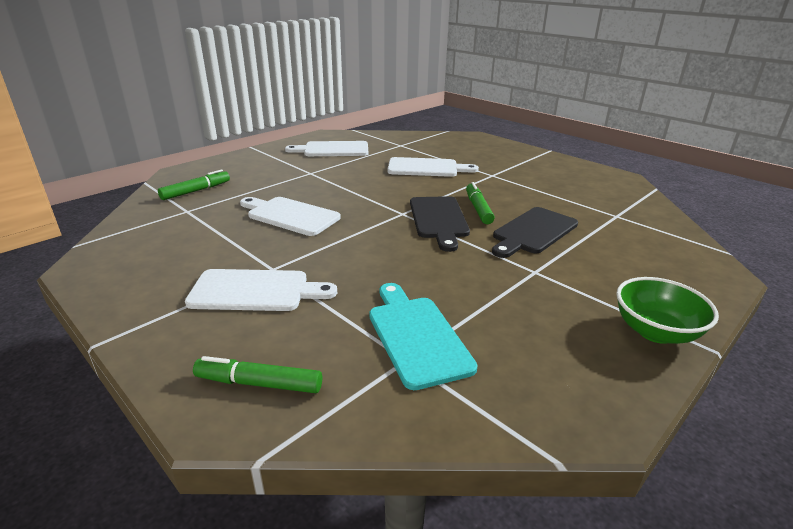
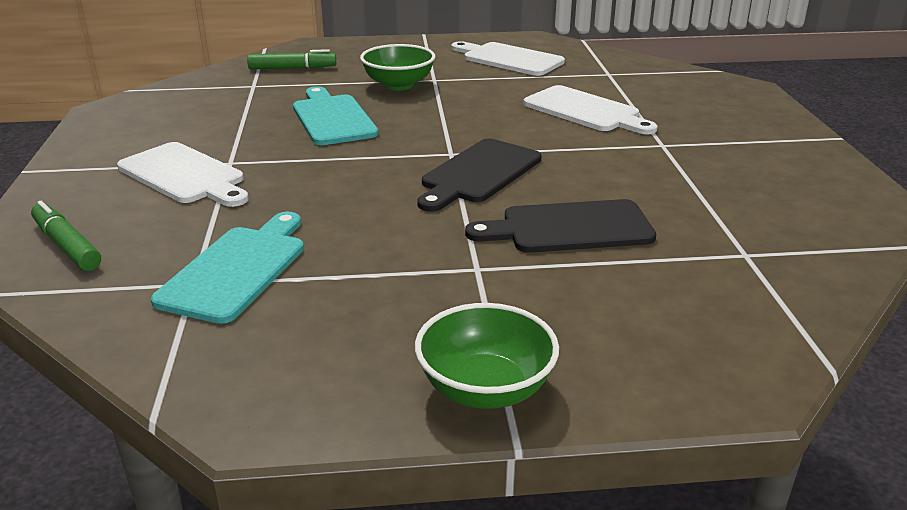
camera: 40 degrees right, 0 degrees up
white cutting board [240,197,341,236] -> turquoise cutting board [293,86,378,145]
green marker [466,182,495,224] -> none
none -> green bowl [360,44,435,90]

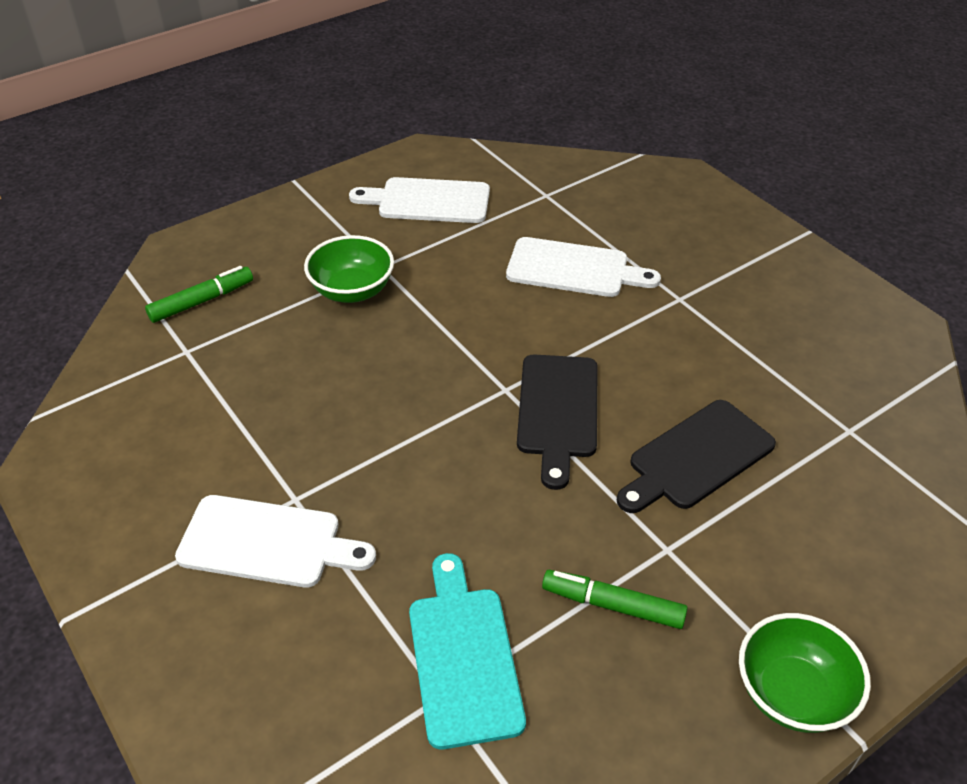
camera: 30 degrees left, 15 degrees up
green marker [31,201,101,271] -> green marker moved to [542,570,688,629]
turquoise cutting board [293,86,378,145] -> none

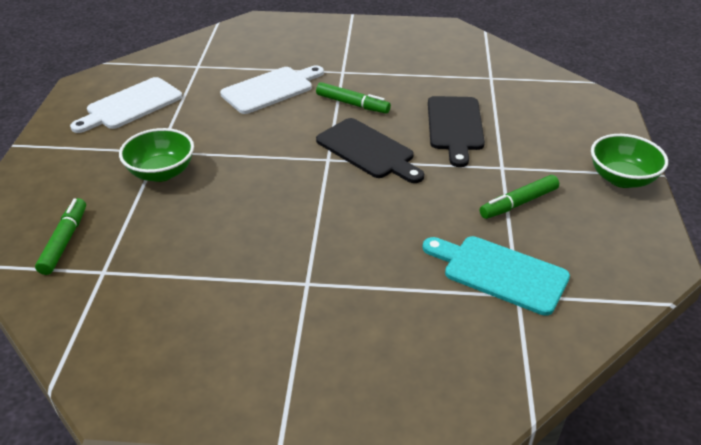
camera: 50 degrees left, 5 degrees down
white cutting board [175,495,376,588] -> none
none -> green marker [316,82,391,113]

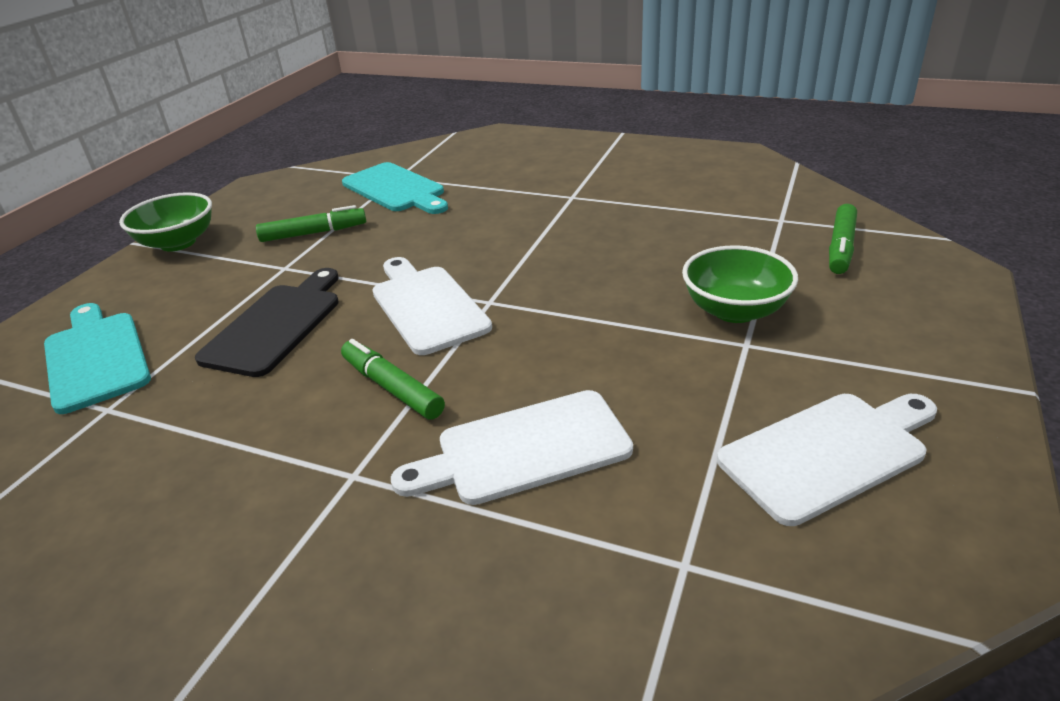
camera: 160 degrees left, 5 degrees down
black cutting board [316,118,424,183] -> white cutting board [372,257,492,355]
none -> turquoise cutting board [44,303,151,414]

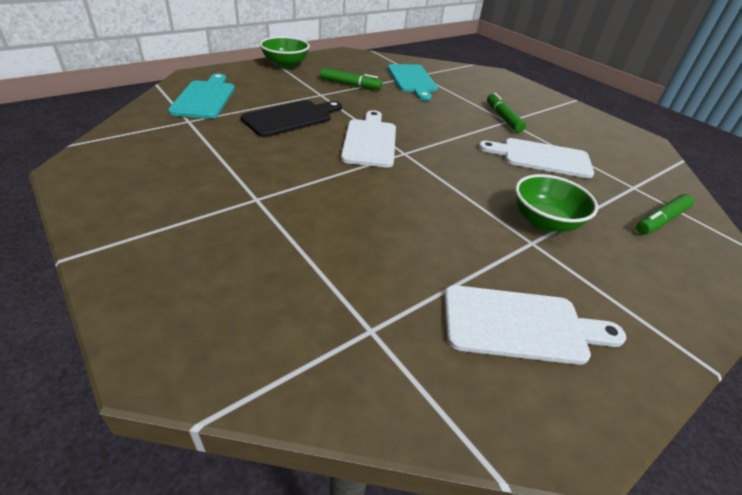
camera: 25 degrees right, 5 degrees up
green marker [341,339,445,420] -> green marker moved to [487,93,526,133]
white cutting board [391,390,633,505] -> white cutting board moved to [479,138,594,178]

